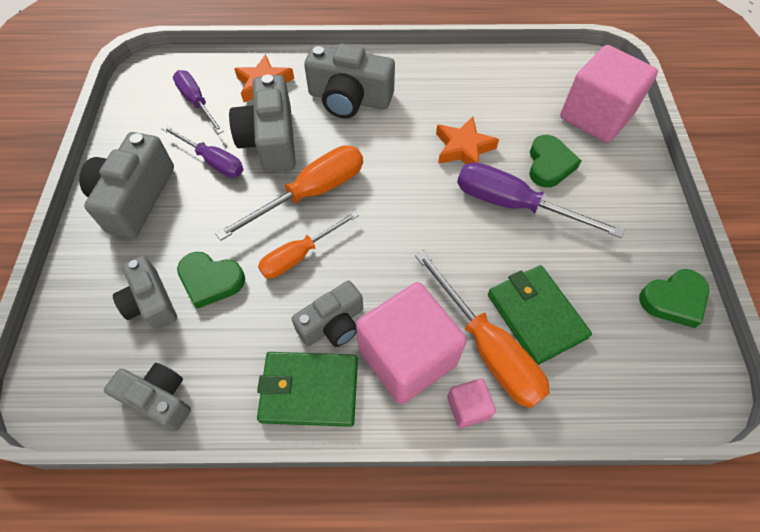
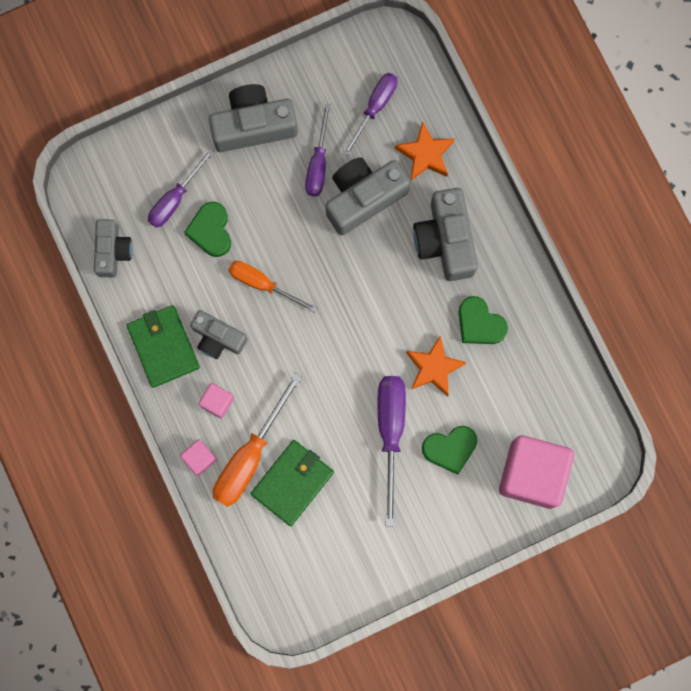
camera: 65 degrees right, 20 degrees up
grey camera [113,256,177,330] -> purple screwdriver [148,149,214,228]
orange screwdriver [215,145,363,241] -> none
pink cube [356,282,467,404] -> pink cube [199,383,234,419], size x0.45
green heart [639,269,709,328] -> green heart moved to [459,296,508,344]

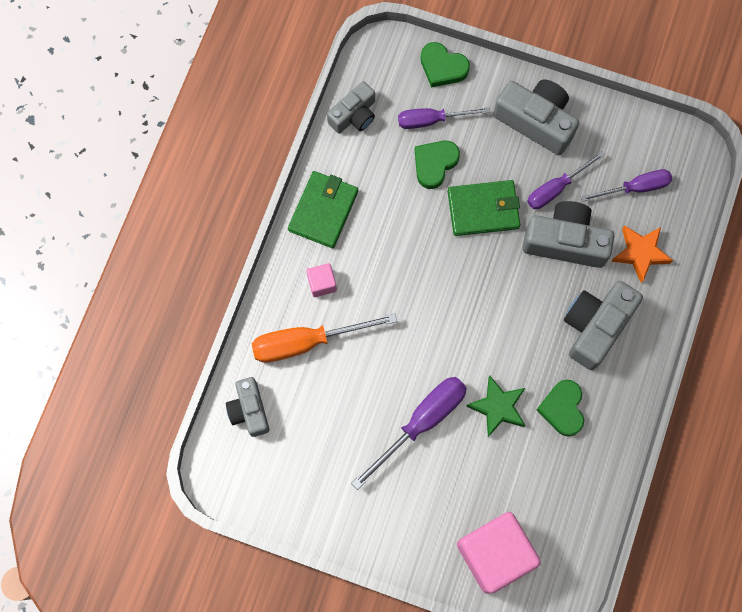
camera: 45 degrees right, 5 degrees down
pink cube [180,440,217,476] -> none
grey camera [190,310,247,359] -> grey camera moved to [226,377,269,437]
orange screwdriver [228,261,317,313] -> none
green wallet [250,440,334,526] -> green wallet moved to [448,180,520,236]
orange star [406,335,467,397] -> green star [466,376,525,437]
green heart [422,426,477,475] -> green heart moved to [421,42,470,88]

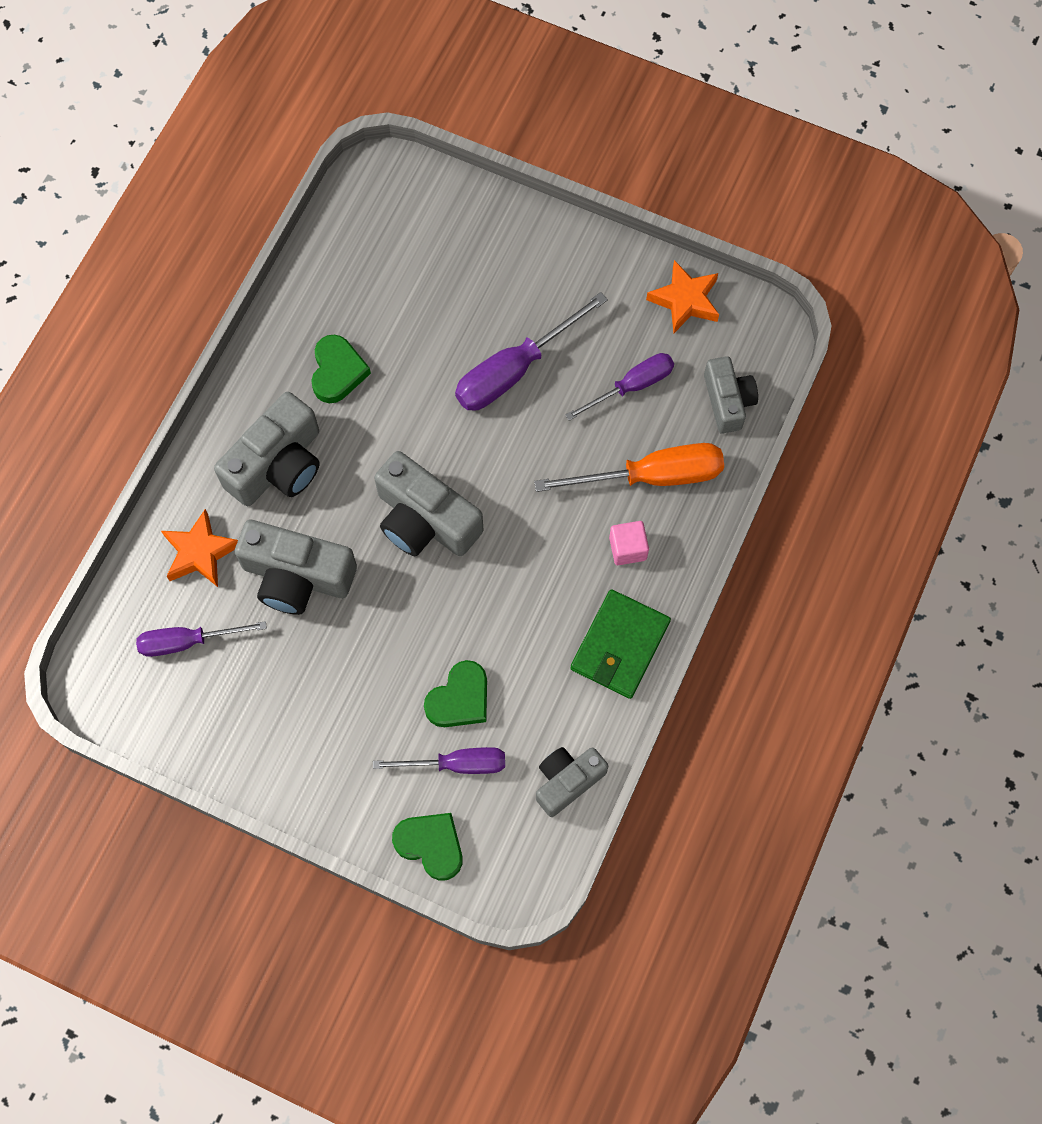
camera: 175 degrees left, 5 degrees down
green wallet [448,180,520,236] -> none
pink cube [457,512,541,593] -> none
green star [466,376,525,437] -> none
grey camera [493,79,579,155] -> grey camera moved to [374,451,483,556]
purple screwdriver [527,151,605,209] -> purple screwdriver moved to [565,353,674,421]
none -> orange star [646,260,719,333]

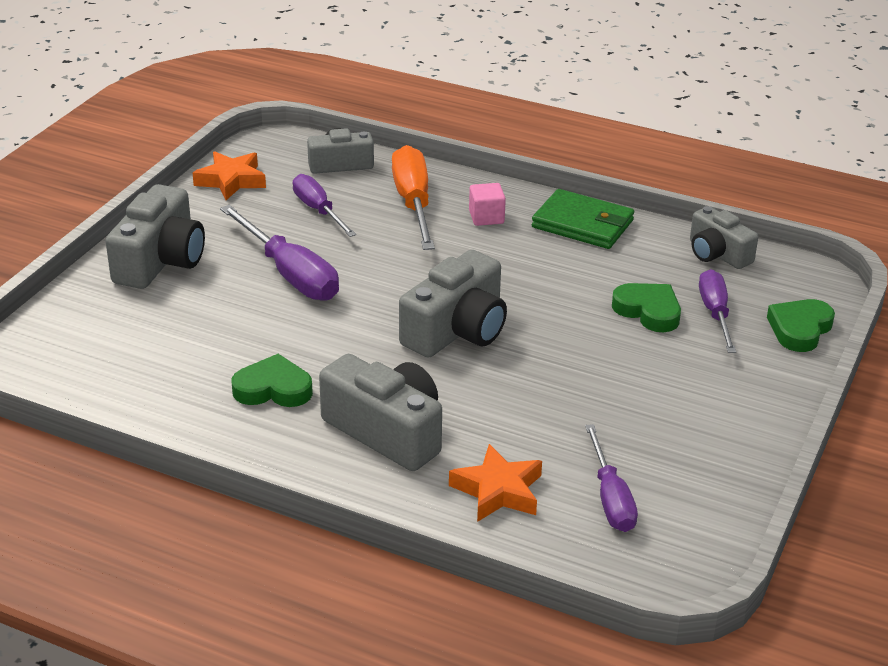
camera: 90 degrees left, 35 degrees down
grey camera [235,520,357,615] -> grey camera moved to [106,184,205,289]

